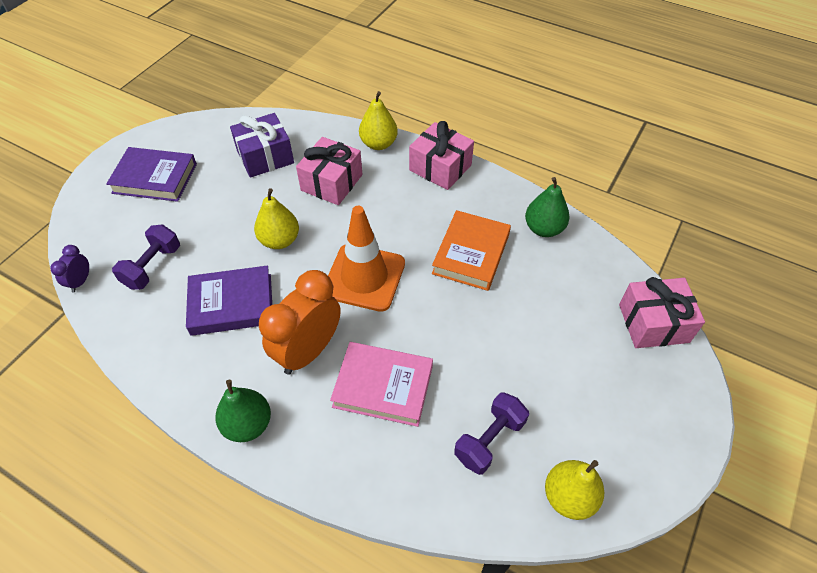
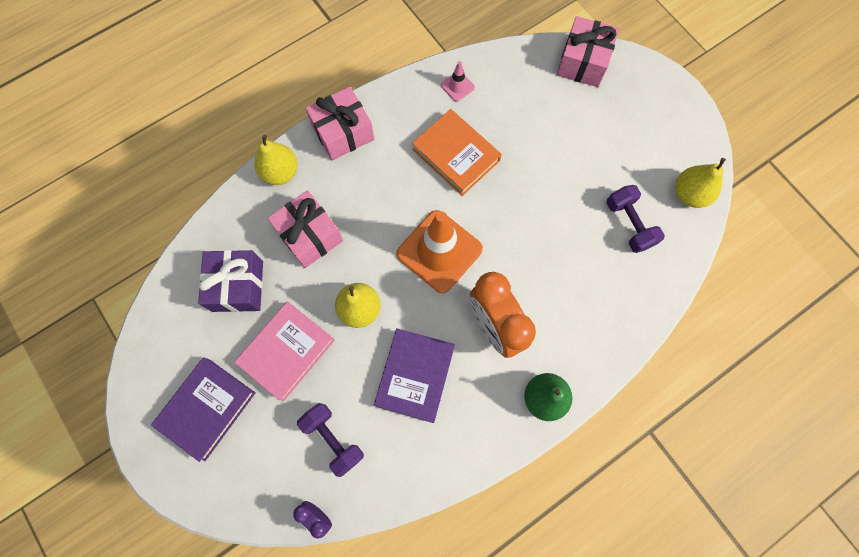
camera: 65 degrees left, 20 degrees up
pink book [330,342,433,427] -> pink book moved to [234,301,335,402]
green pear [525,177,570,237] -> pink traffic cone [441,61,475,102]

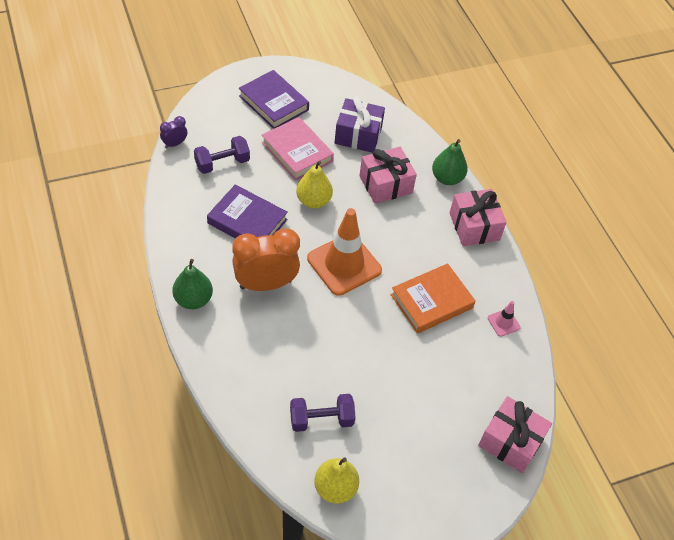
camera: 100 degrees right, 20 degrees down
yellow pear [254,135,298,185] -> green pear [432,139,468,185]

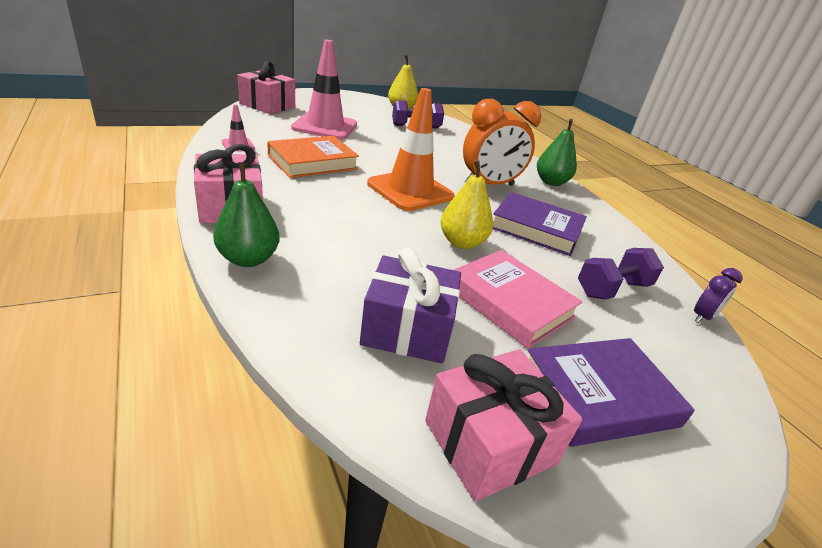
camera: 175 degrees right, 20 degrees down
purple book [239,70,309,129] -> purple book turned 60 degrees counterclockwise [528,338,695,447]
pink gift [359,147,417,204] -> pink gift moved to [425,349,582,502]
none -> pink traffic cone [291,40,357,140]

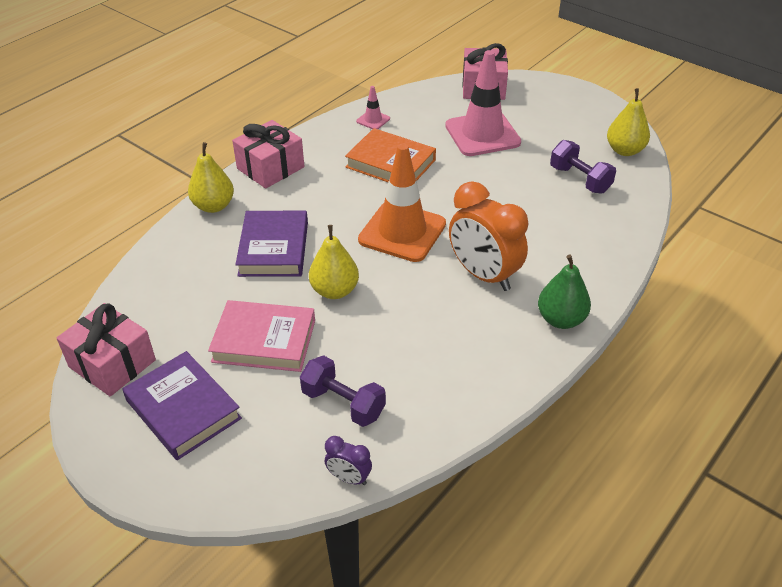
camera: 70 degrees right, 10 degrees up
green pear [213,162,279,267] -> yellow pear [188,142,234,213]
purple gift [360,248,461,363] -> none
pink book [454,250,583,348] -> pink book turned 75 degrees clockwise [208,300,315,372]
purple book [493,192,587,256] -> purple book moved to [235,211,308,277]

